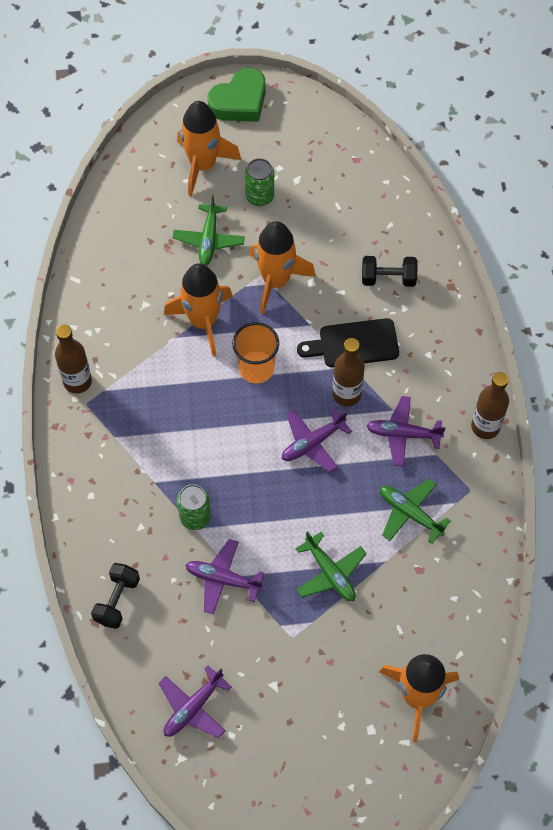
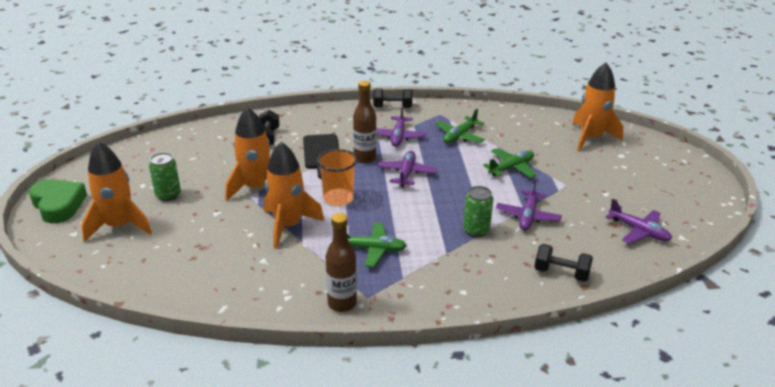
camera: 90 degrees left, 30 degrees down
green plane [172,195,245,266] -> green plane moved to [347,222,407,267]
purple plane [282,409,352,472] -> purple plane turned 135 degrees counterclockwise [377,151,437,187]
brown bottle [471,372,509,439] -> black dumbbell [373,88,412,108]

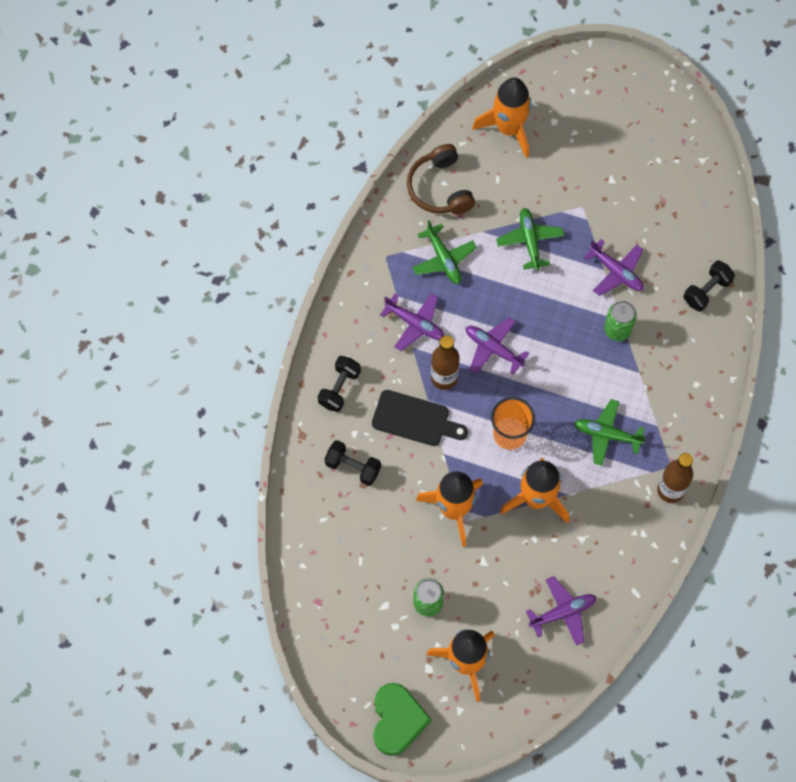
camera: 65 degrees left, 35 degrees up
green heart [29,179,87,223] -> green heart turned 105 degrees clockwise [373,683,431,756]
green plane [347,222,407,267] -> green plane turned 105 degrees counterclockwise [574,399,646,466]
black dumbbell [373,88,412,108] -> black dumbbell moved to [318,356,361,412]
purple plane [605,199,672,244] -> purple plane moved to [526,576,596,645]
none -> brown headphones [407,144,475,214]

